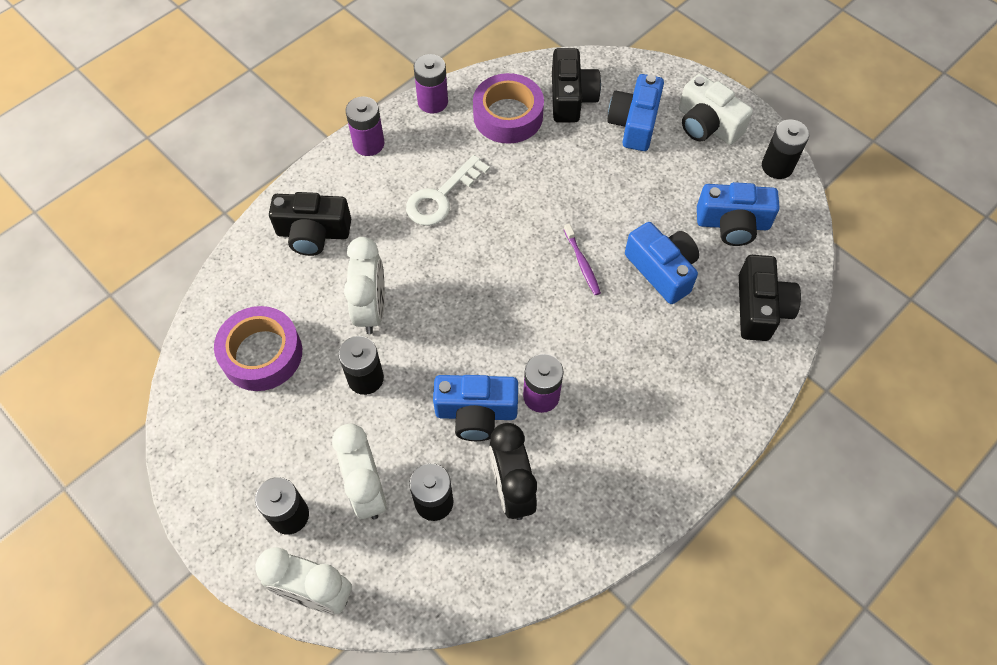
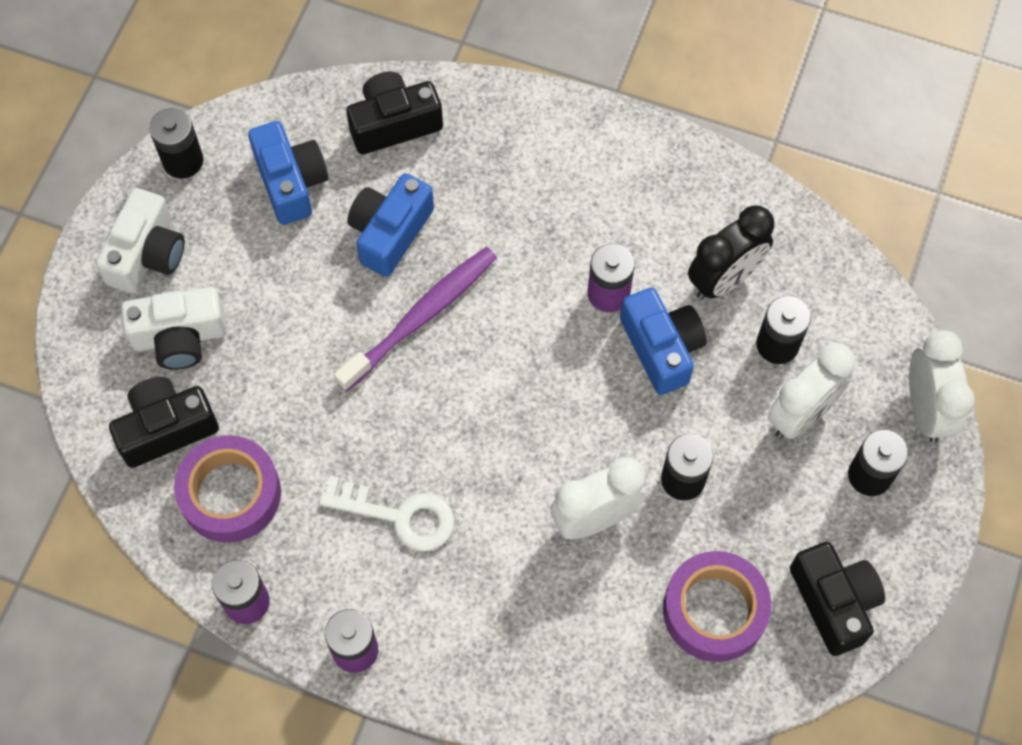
camera: 115 degrees left, 5 degrees up
black camera [269,192,351,256] -> black camera moved to [790,542,885,656]
purple toothbrush [564,224,601,295] -> purple toothbrush [334,247,497,392], size x2.00
blue camera [607,74,664,151] -> white camera [121,287,227,370]

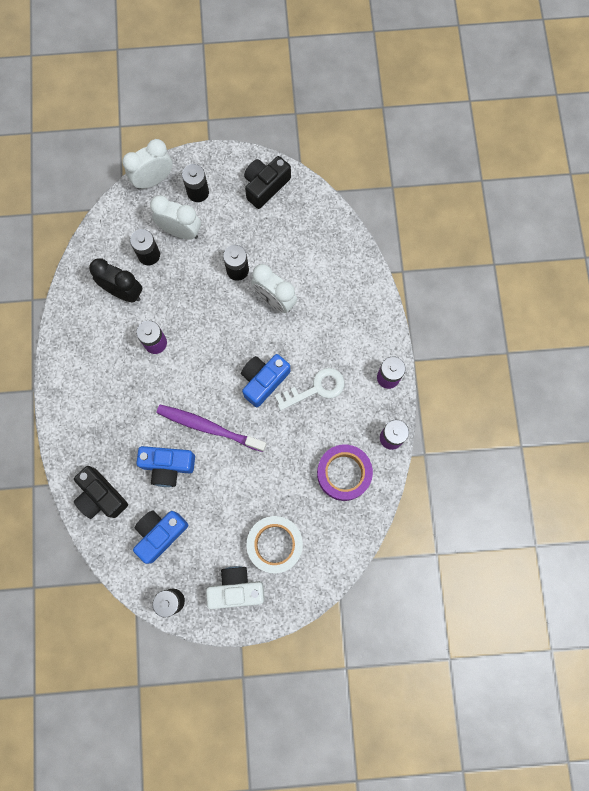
camera: 115 degrees left, 10 degrees up
black camera [109,377,219,468] -> none
white camera [121,287,227,370] -> white tape [246,516,303,573]
white key [319,475,455,552] -> white key turned 75 degrees clockwise [275,368,345,410]
blue camera [620,287,707,395] -> blue camera moved to [241,354,290,407]
purple tape [663,551,771,662] -> none

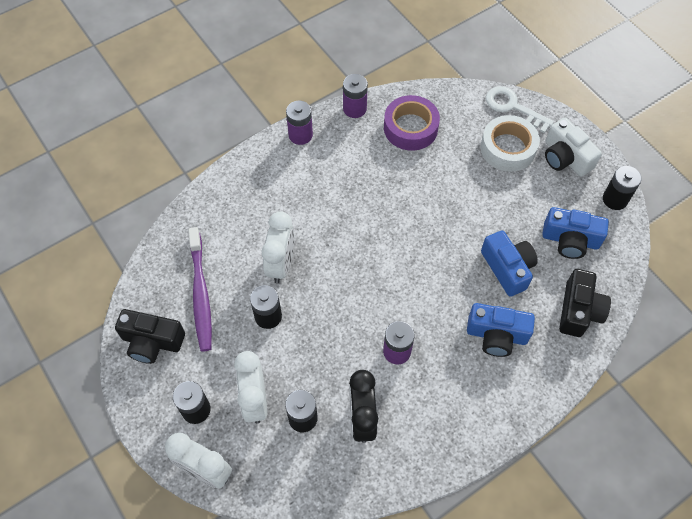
camera: 120 degrees left, 15 degrees down
purple toothbrush [157,405,266,452] -> purple toothbrush moved to [188,227,212,351]
blue camera [241,354,290,407] -> blue camera moved to [467,303,535,357]
white key [275,368,345,410] -> white key moved to [486,86,554,133]

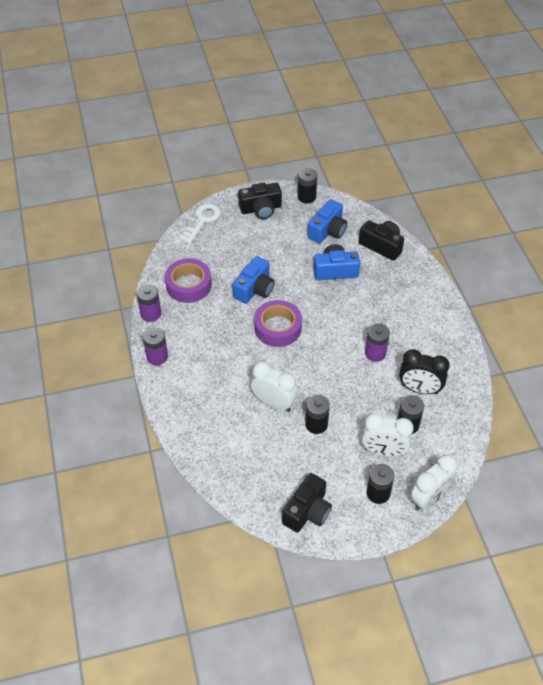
camera: 70 degrees left, 10 degrees down
purple toothbrush [188,227,212,351] -> none
blue camera [467,303,535,357] -> blue camera moved to [232,256,275,304]
white tape [481,115,540,172] -> none
white key [486,86,554,133] -> white key turned 150 degrees clockwise [179,203,221,244]
white camera [545,118,602,177] -> black camera [238,183,282,219]
none -> purple tape [254,300,302,347]

